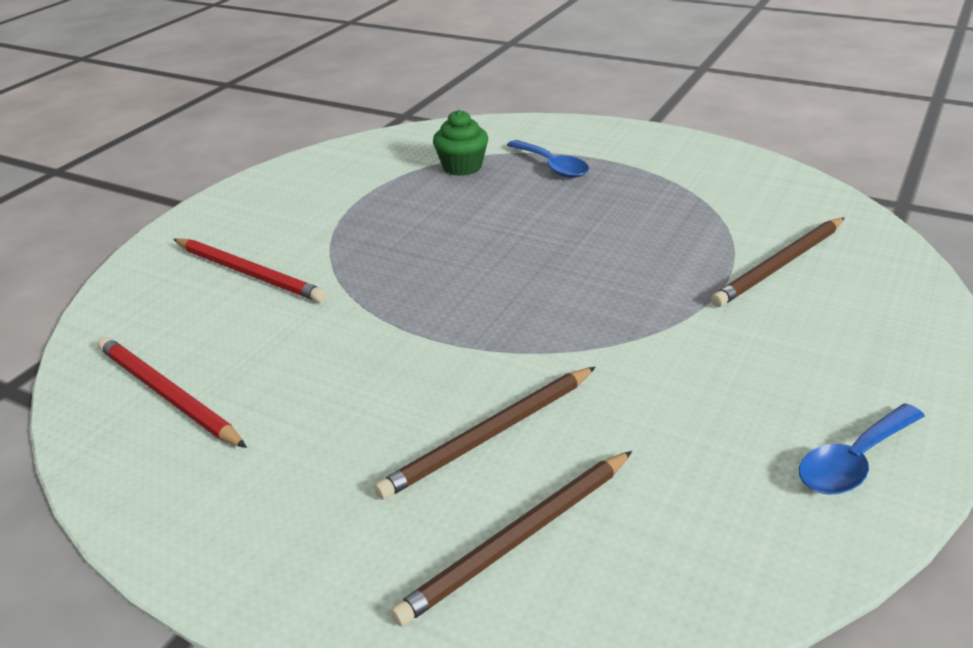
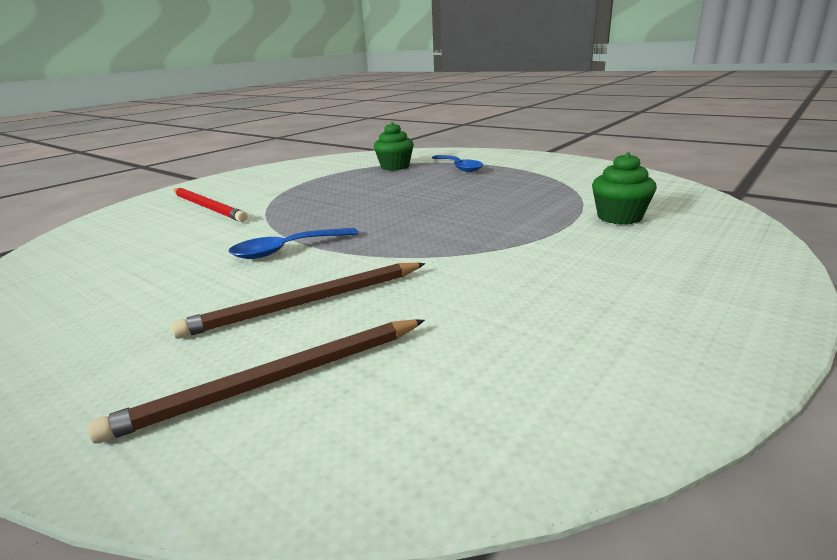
camera: 10 degrees right, 10 degrees down
red pencil [98,337,247,448] -> none
brown pencil [711,217,844,307] -> green cupcake [592,152,657,225]
blue spoon [799,403,925,495] -> blue spoon moved to [229,228,359,259]

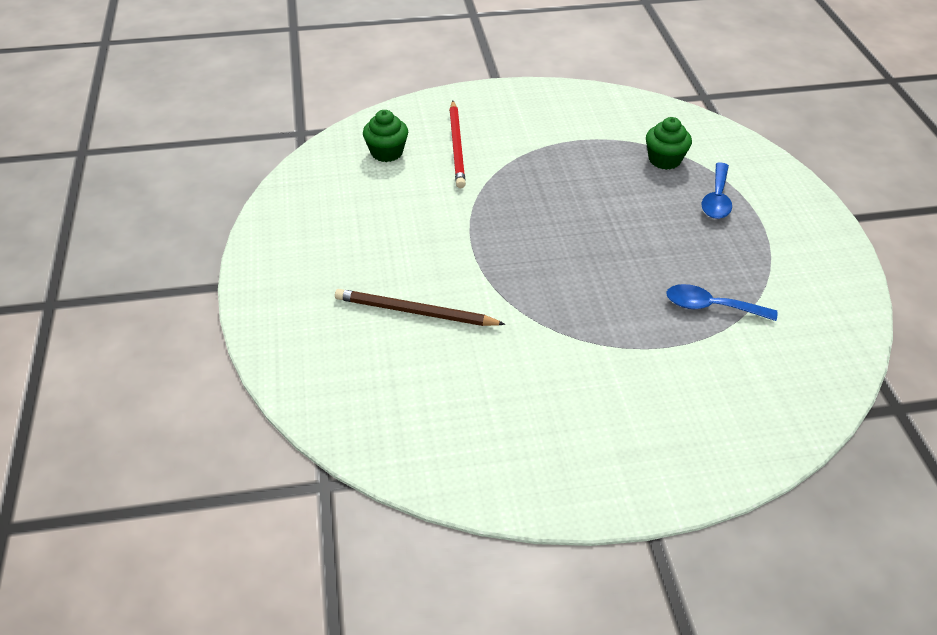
camera: 40 degrees right, 20 degrees up
brown pencil [87,319,425,444] -> none
blue spoon [229,228,359,259] -> blue spoon moved to [666,284,777,321]
green cupcake [592,152,657,225] -> green cupcake moved to [363,110,408,162]

